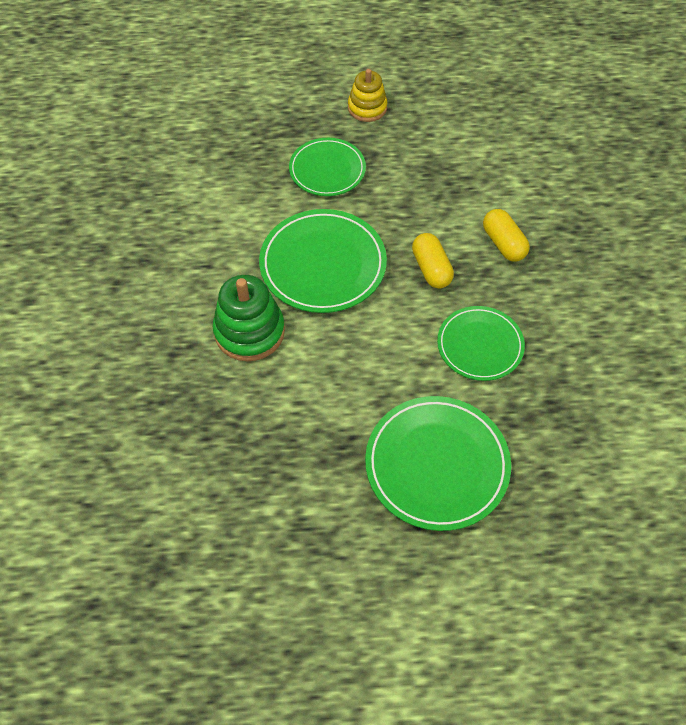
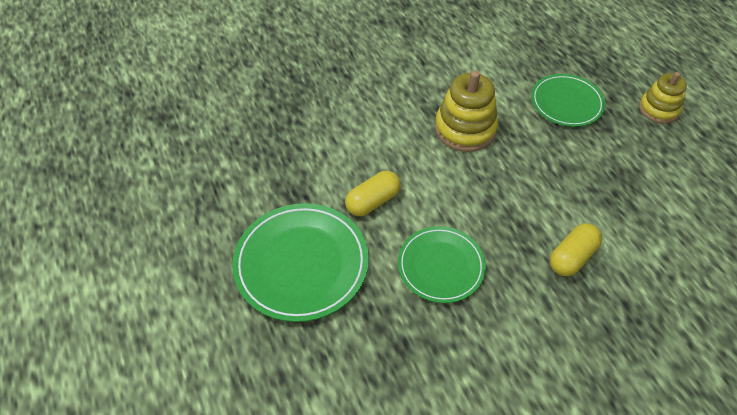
camera: 70 degrees right, 5 degrees down
green stacking toy [213,275,285,361] -> none
green plate [259,209,387,313] -> yellow stacking toy [435,70,498,152]
yellow capsule [412,233,454,288] -> yellow capsule moved to [345,171,401,216]

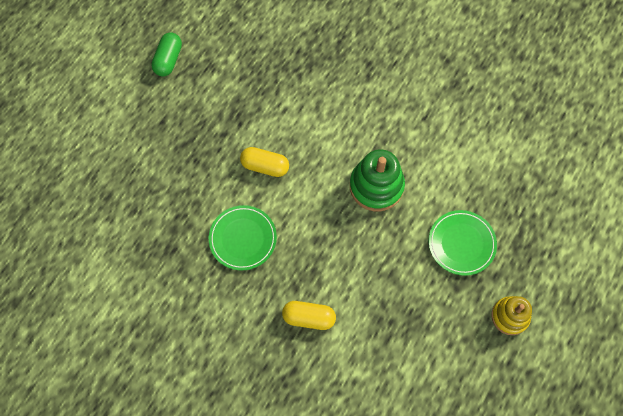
camera: 55 degrees right, 15 degrees up
green plate [232,203,369,322] -> none
yellow stacking toy [435,70,498,152] -> green stacking toy [350,149,405,211]
none -> green capsule [151,32,182,77]

